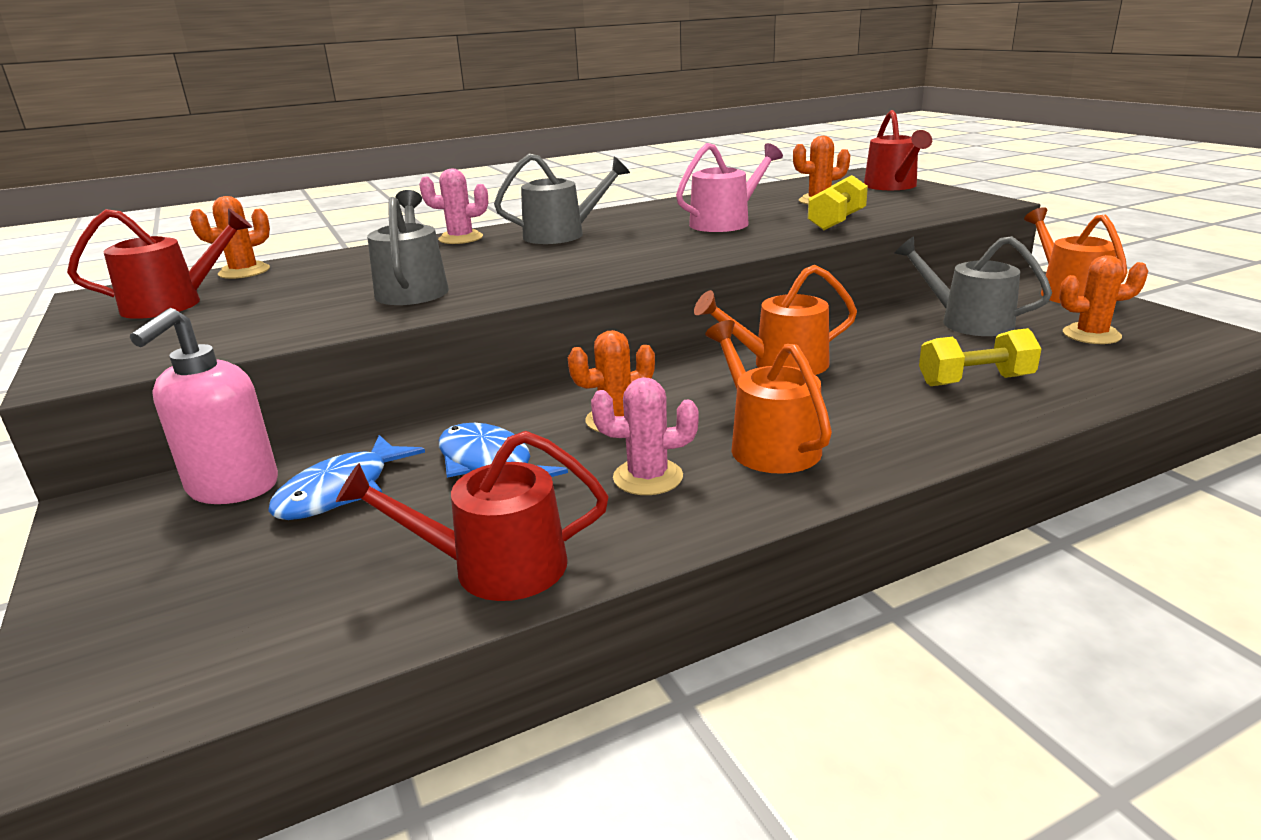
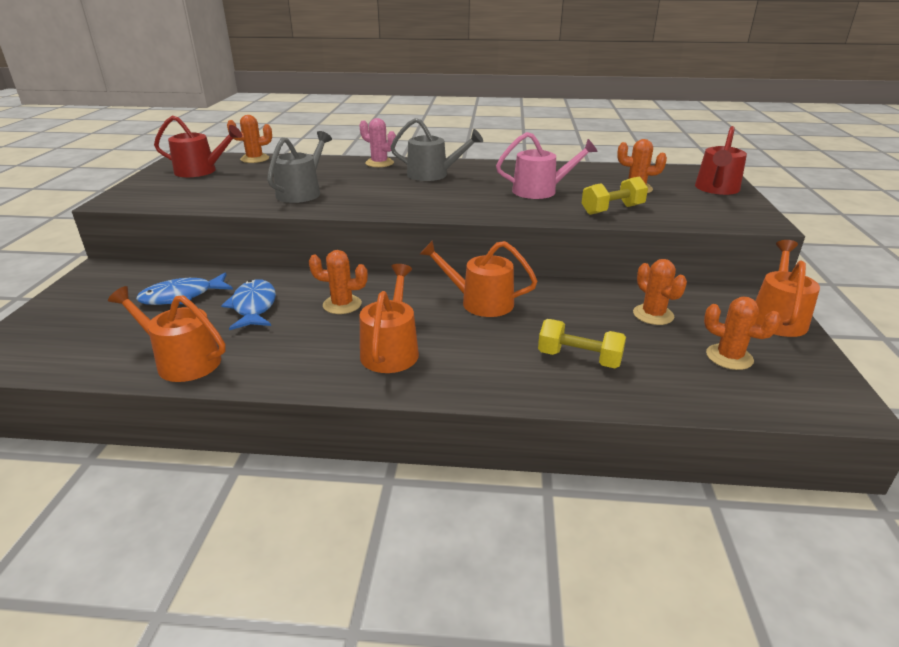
camera: 30 degrees right, 5 degrees up
pink soap dispenser [130,308,278,504] -> none
red watering can [336,431,608,601] -> orange watering can [108,286,226,382]
pink cactus [591,377,699,495] -> none
grey watering can [894,236,1052,336] -> orange cactus [633,259,687,325]

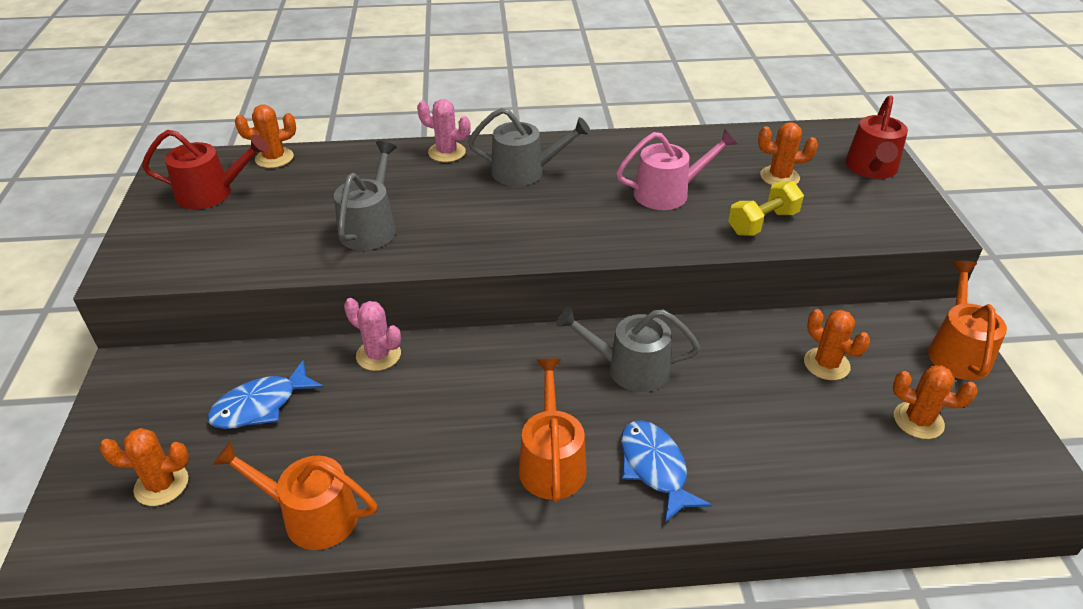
camera: 10 degrees left, 10 degrees up
blue fish [221,279,276,330] -> blue fish moved to [621,420,711,523]
orange cactus [309,250,368,314] -> orange cactus moved to [99,428,189,506]
orange watering can [420,240,537,317] -> grey watering can [556,307,700,392]
yellow dumbbell [538,319,626,368] -> none
none -> pink cactus [344,298,401,371]

